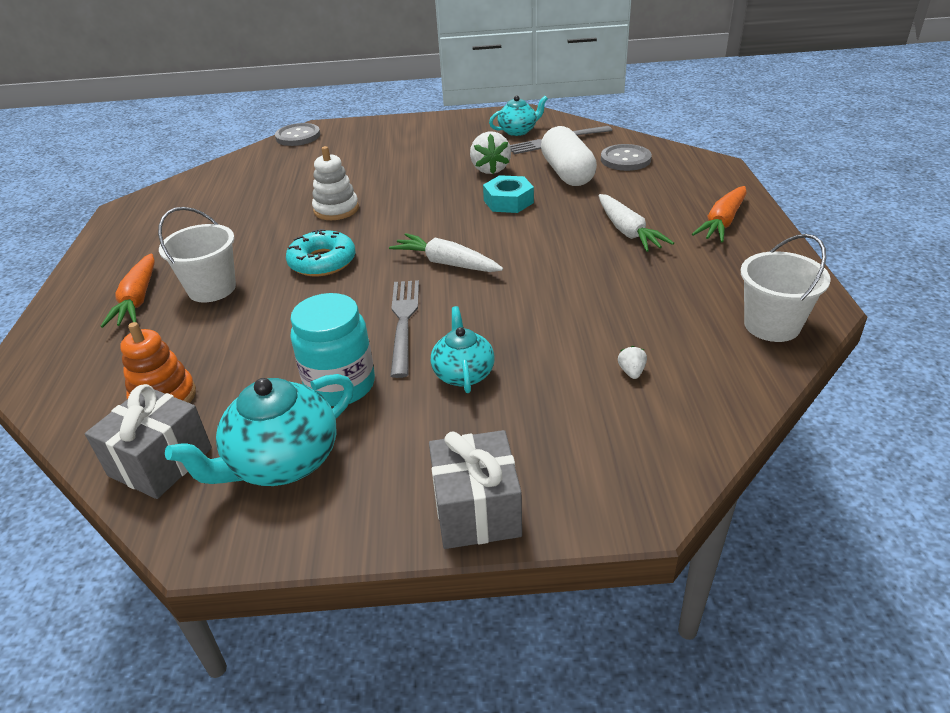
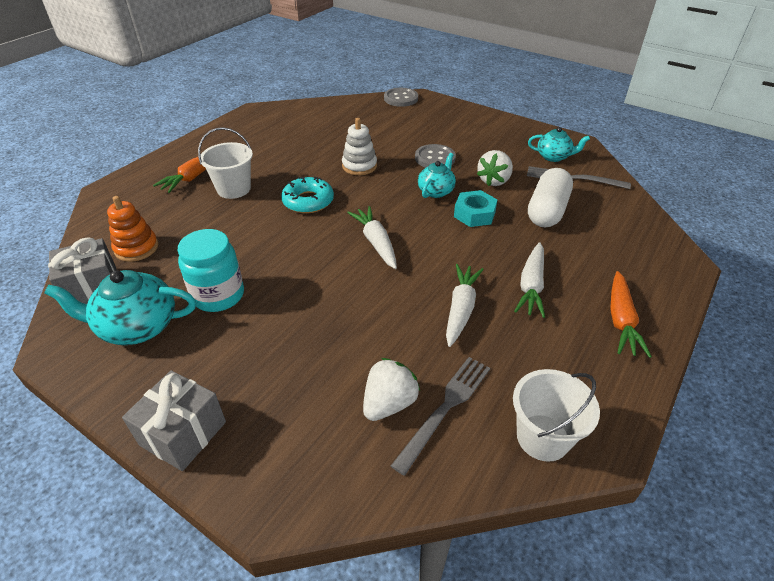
camera: 35 degrees right, 5 degrees up
grey fork [390,280,419,378] -> grey fork moved to [391,357,490,476]
turquoise teapot [431,306,495,393] -> turquoise teapot moved to [418,153,456,198]
grey button [601,144,652,171] -> grey button moved to [415,144,456,168]
white strawberry [618,346,647,379] -> white strawberry [363,358,420,421], size x2.12
orange carrot [692,186,746,242] -> orange carrot turned 60 degrees counterclockwise [610,271,652,358]
none -> white carrot [446,264,484,347]

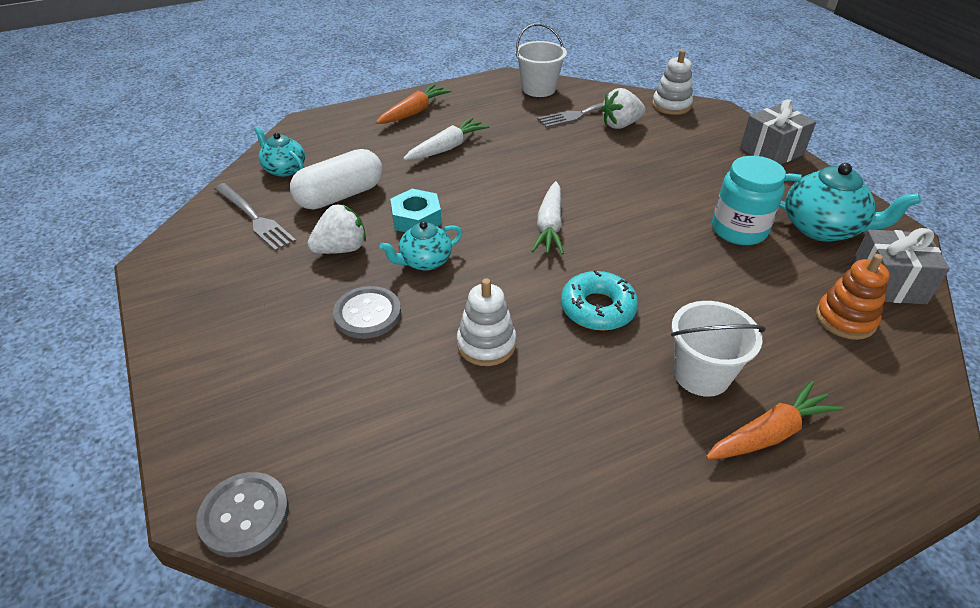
camera: 150 degrees left, 0 degrees up
white carrot [446,264,484,347] -> none
turquoise teapot [528,127,590,162] -> turquoise teapot moved to [254,127,305,177]
none -> white stacking toy [652,50,693,115]

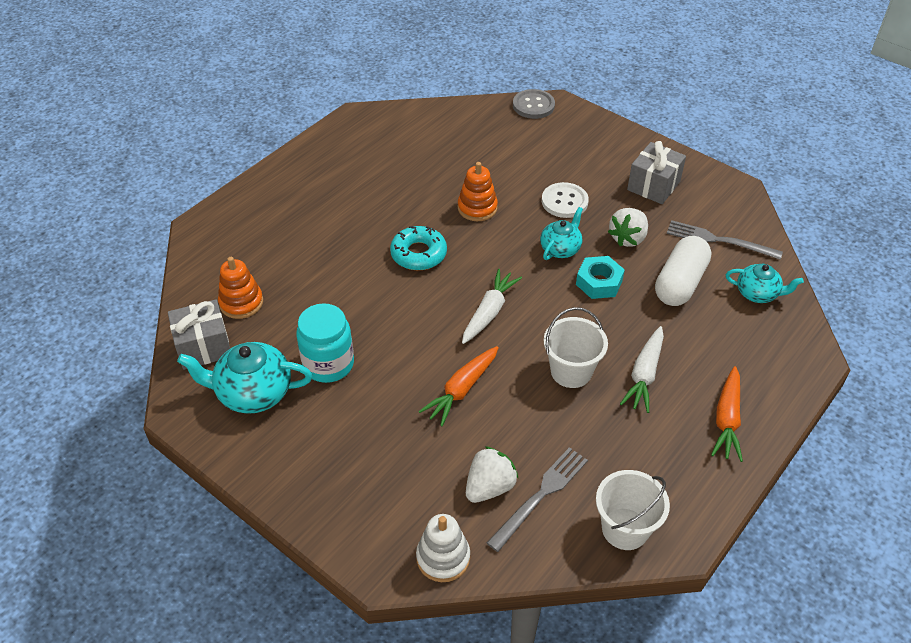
camera: 155 degrees right, 5 degrees up
grey button [333,286,401,339] -> white button [542,182,589,218]
white stacking toy [457,278,516,366] -> orange stacking toy [458,162,498,221]
white carrot [532,181,564,255] -> white carrot turned 45 degrees clockwise [462,269,522,344]
white bucket [671,301,766,397] -> white bucket moved to [544,307,608,388]
orange carrot [706,381,843,459] -> orange carrot moved to [418,346,499,426]
grey gift [740,99,816,165] -> grey gift moved to [627,141,686,204]

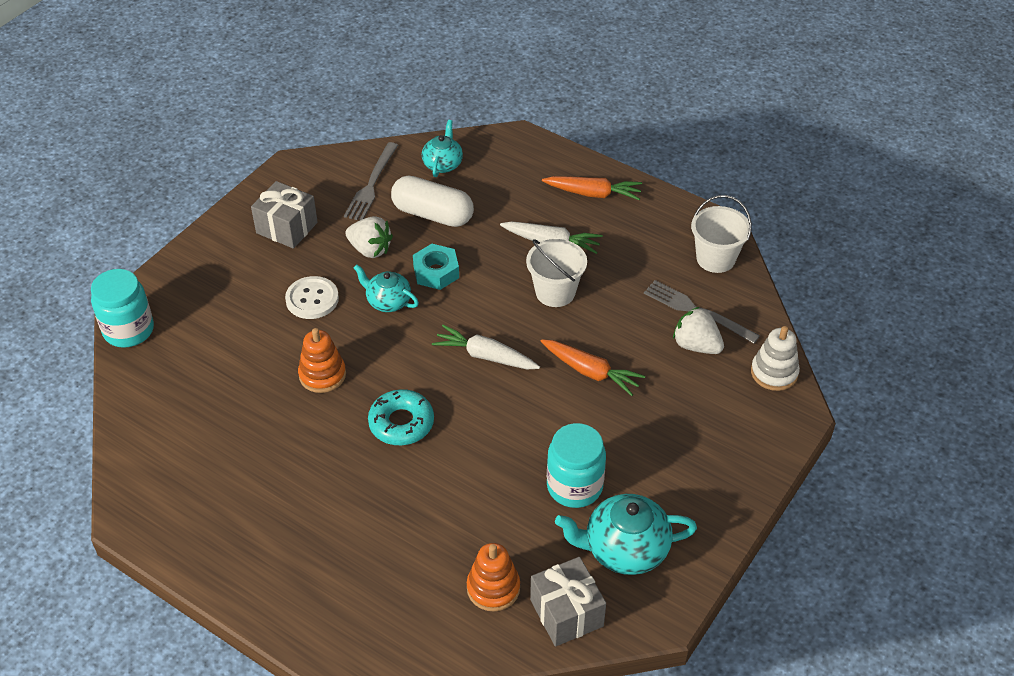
camera: 95 degrees left, 0 degrees up
turquoise teapot [177,342,312,414] -> turquoise teapot turned 90 degrees clockwise [555,494,697,575]
grey button [513,89,555,119] -> turquoise jar [91,269,154,348]

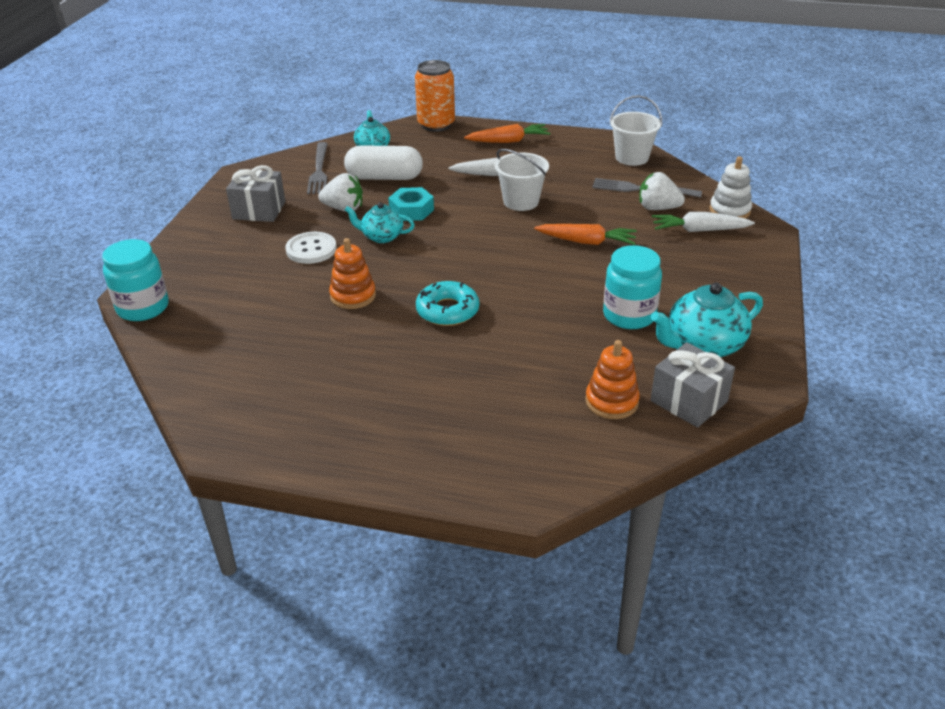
camera: 20 degrees left, 10 degrees down
white carrot [432,325,540,369] -> white carrot moved to [652,212,755,232]
none -> orange can [415,60,455,132]

